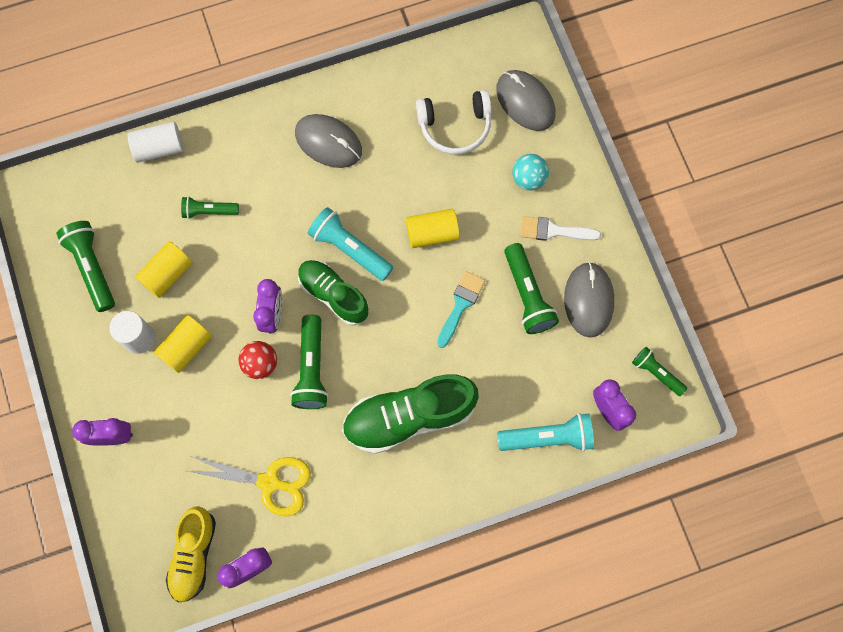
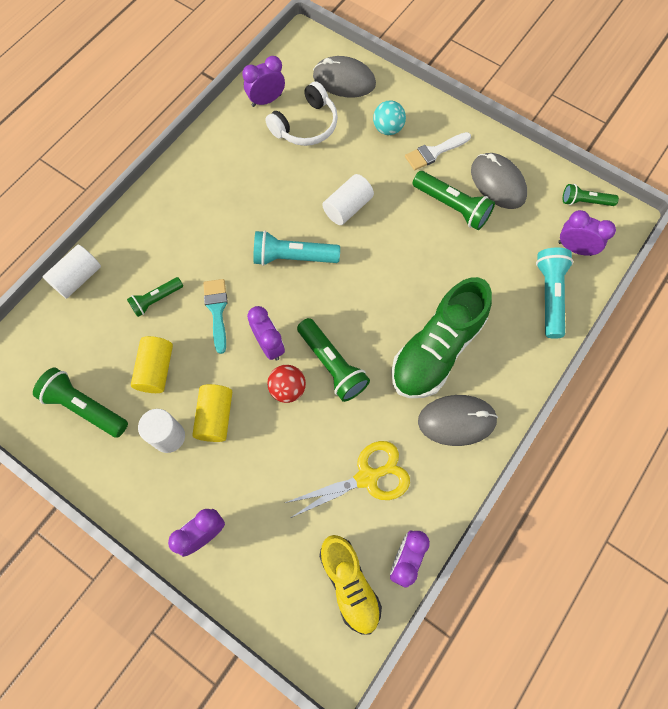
camera: 35 degrees left, 5 degrees down
grey mouse [295,114,362,168] -> grey mouse moved to [418,395,498,446]
green shoe [298,260,369,326] -> none
yellow cylinder [406,209,460,248] -> white cylinder [322,174,374,225]
turquoise brush [437,271,485,348] -> turquoise brush moved to [203,279,228,354]
turquoise flashlight [497,413,594,451] -> turquoise flashlight turned 45 degrees counterclockwise [536,247,573,339]
none -> purple clock [242,56,285,107]

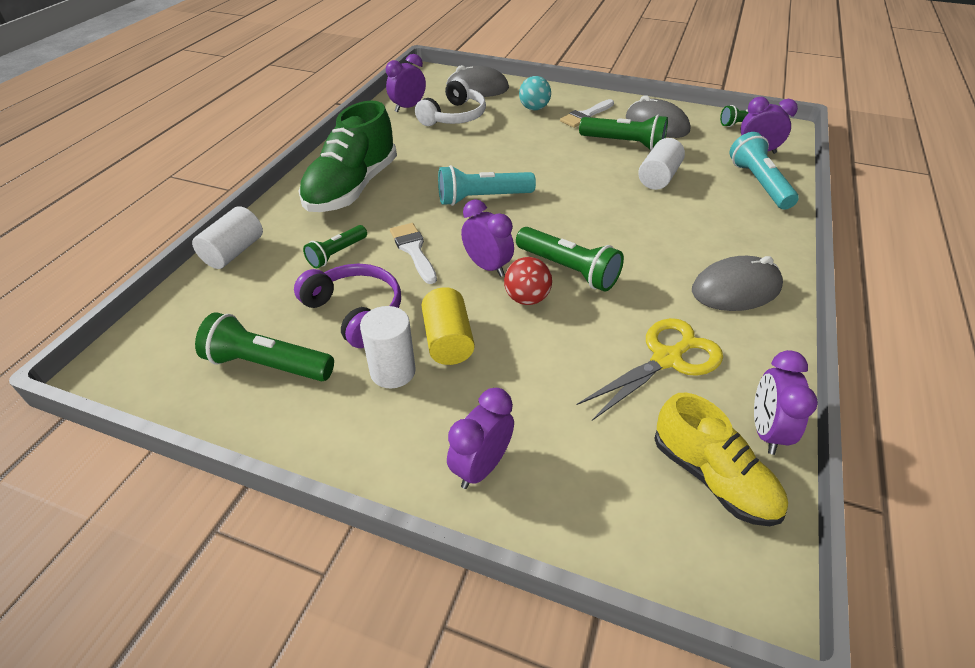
camera: 15 degrees left, 25 degrees down
yellow cylinder [131,336,173,393] -> purple headphones [294,264,401,348]
turquoise brush [203,279,228,354] -> white brush [390,223,437,284]
white cylinder [322,174,374,225] -> white cylinder moved to [638,138,685,190]
green shoe [391,277,492,398] -> green shoe moved to [298,100,397,212]

